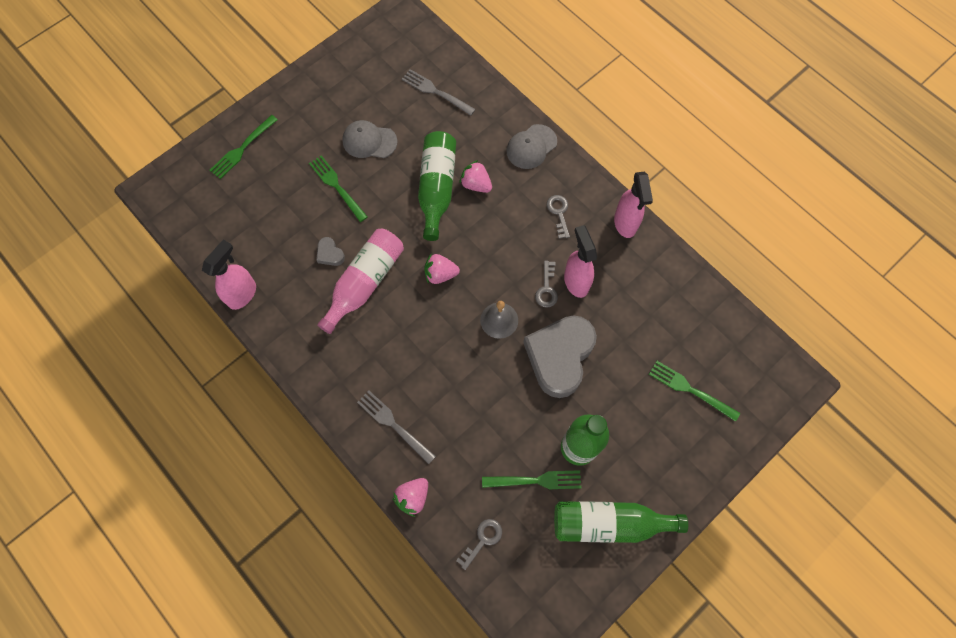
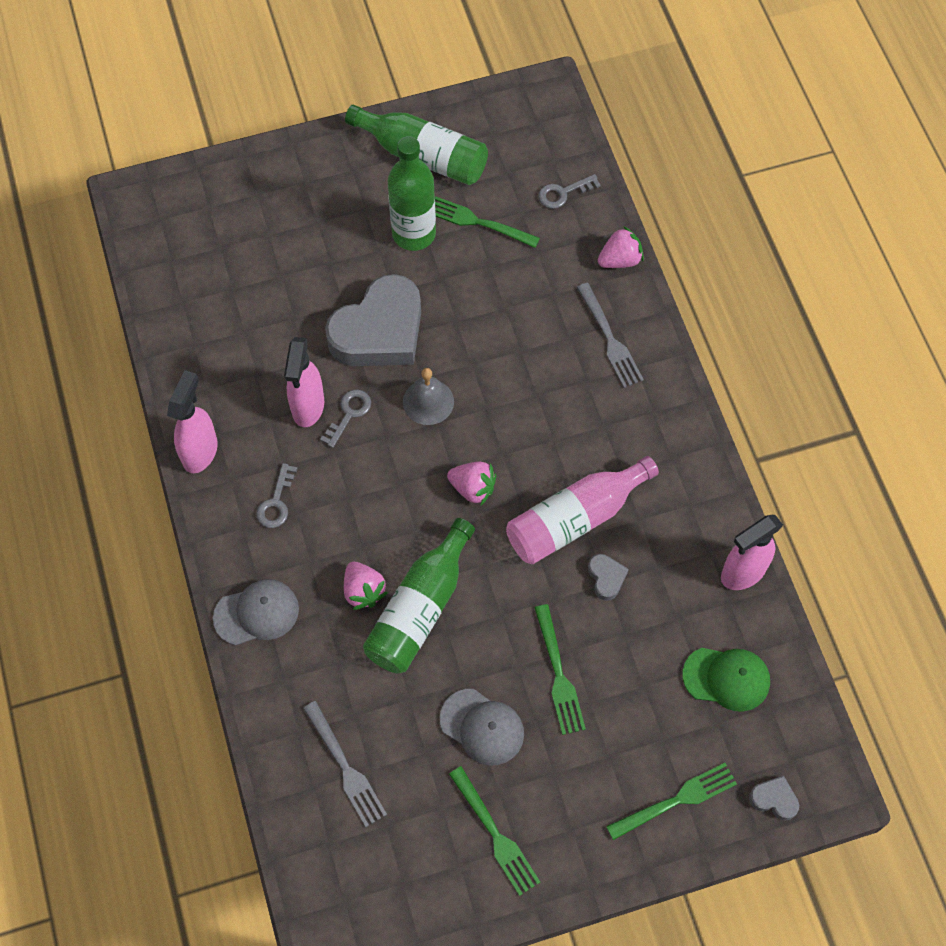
camera: 155 degrees left, 5 degrees down
green fork [649,361,740,422] -> green fork moved to [449,766,540,896]
none -> green cap [682,648,770,712]
none -> grey heart [749,775,799,821]

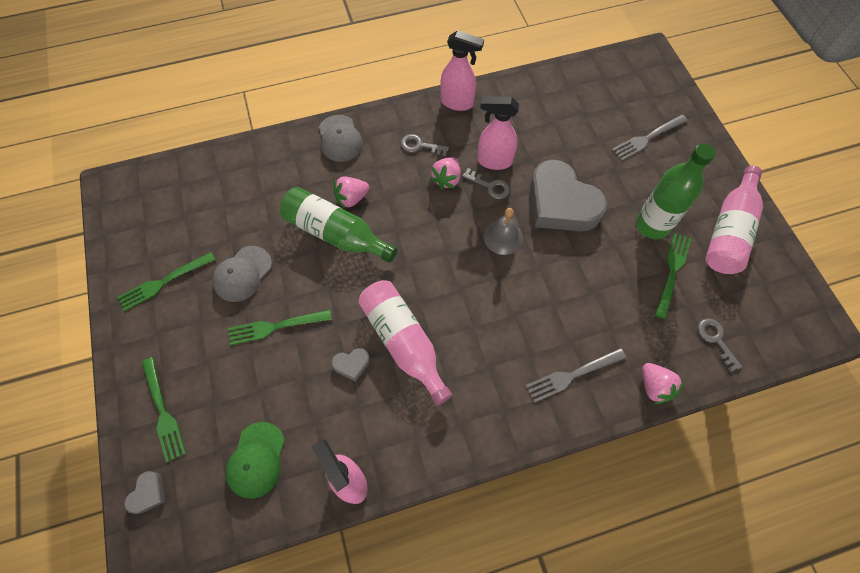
camera: 90 degrees right, 0 degrees up
grey fork [303,701,387,827] -> grey fork moved to [612,115,688,161]
green bottle [345,105,488,185] -> pink bottle [705,166,763,274]
pink strawberry [447,462,496,505] -> pink strawberry moved to [430,157,461,190]

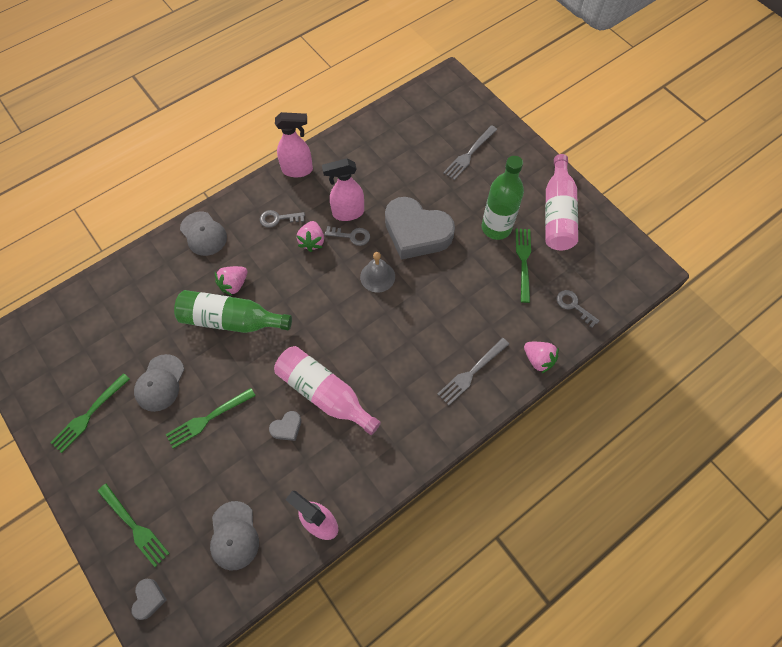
camera: 20 degrees left, 0 degrees up
green cap [225,422,285,499] -> grey cap [210,501,259,571]

